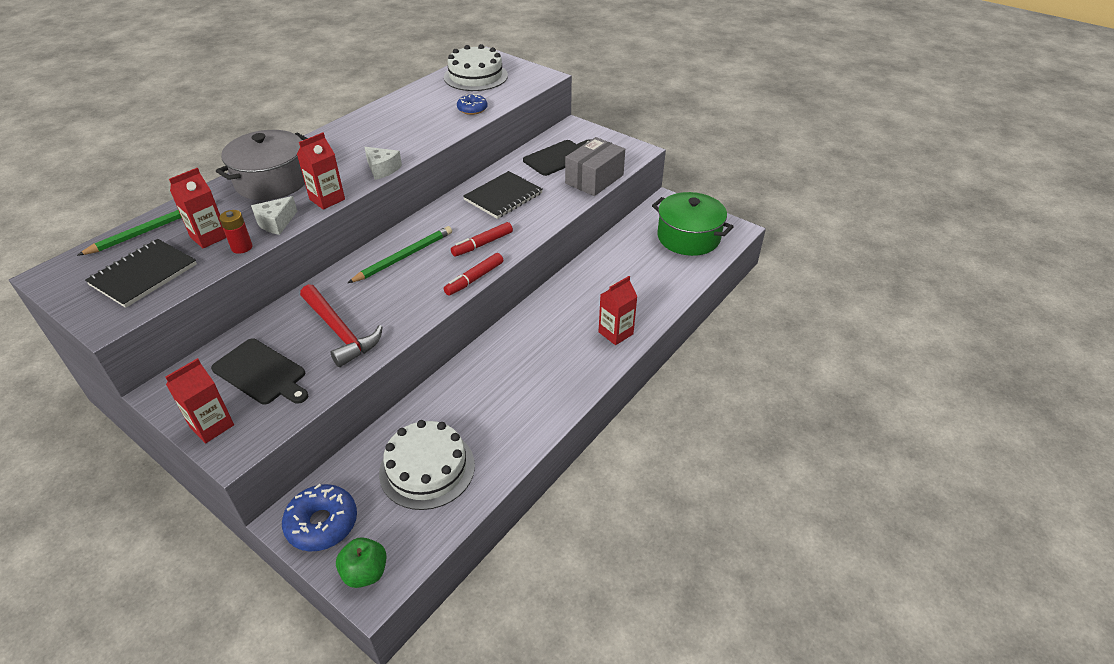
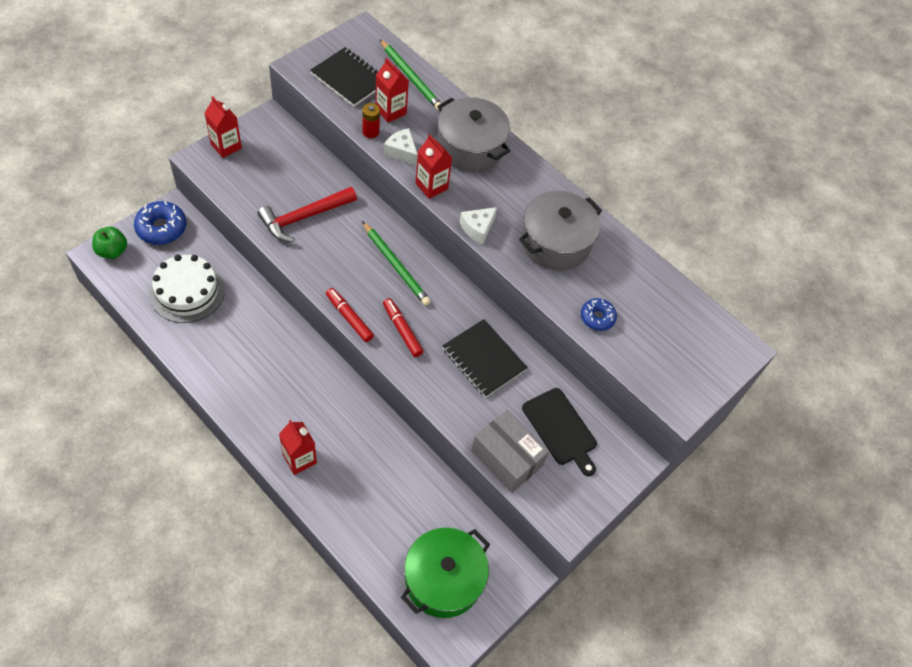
camera: 90 degrees right, 15 degrees up
black cutting board [211,339,308,404] -> none
white cake [444,44,508,91] -> none
none -> grey pot [519,191,602,271]

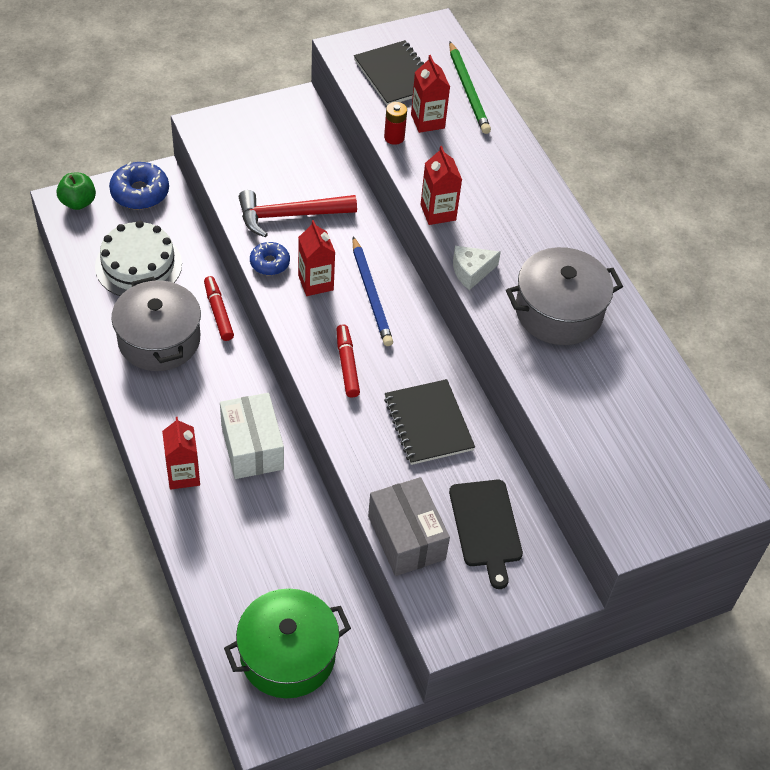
camera: 25 degrees right, 5 degrees down
red carton [205,96,242,158] -> red carton moved to [298,220,335,296]
red marker [326,288,374,342] -> red marker moved to [204,276,234,341]
green pencil [362,221,431,306] -> blue pencil [352,236,393,346]
white cheese [384,128,418,166] -> none
grey pot [437,97,510,172] -> grey pot moved to [111,277,201,371]
blue donut [581,298,617,331] -> blue donut moved to [250,242,290,275]
none -> white box [220,393,284,479]

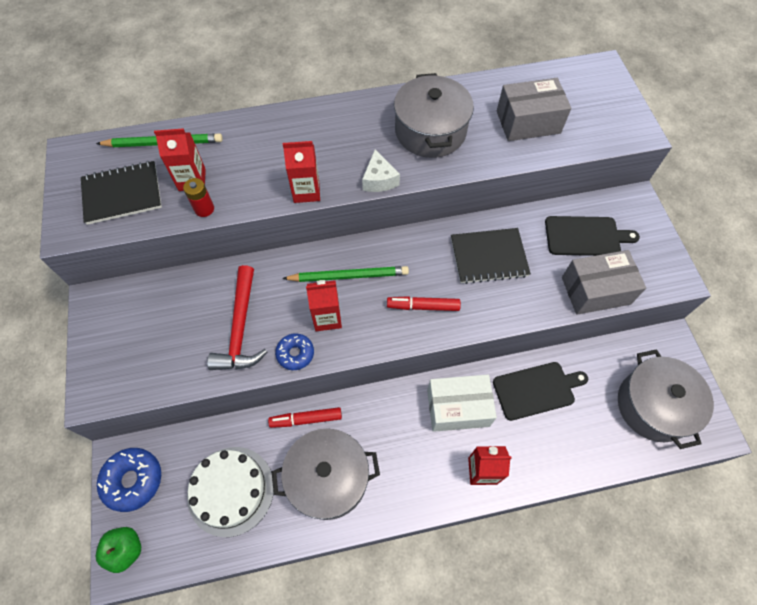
camera: 75 degrees left, 10 degrees up
green pot [224,588,351,698] -> grey pot [618,349,714,449]
blue pencil [352,236,393,346] -> green pencil [282,266,409,282]
none -> black cutting board [493,362,588,421]
none -> grey box [497,78,571,141]

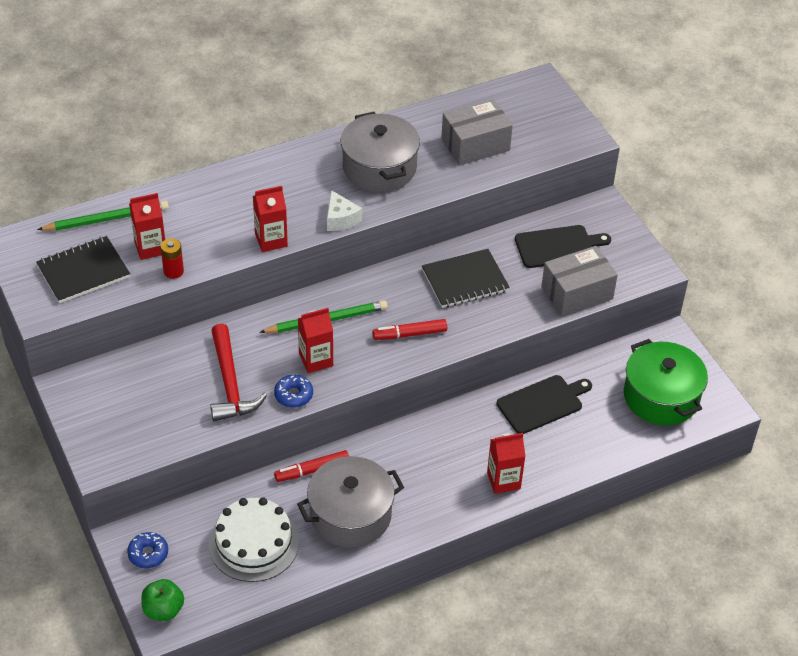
camera: 15 degrees left, 15 degrees down
blue donut [97,448,161,512] -> blue donut [127,532,168,568], size x0.63
white box [427,375,497,432] -> none
grey pot [618,349,714,449] -> green pot [624,339,708,426]

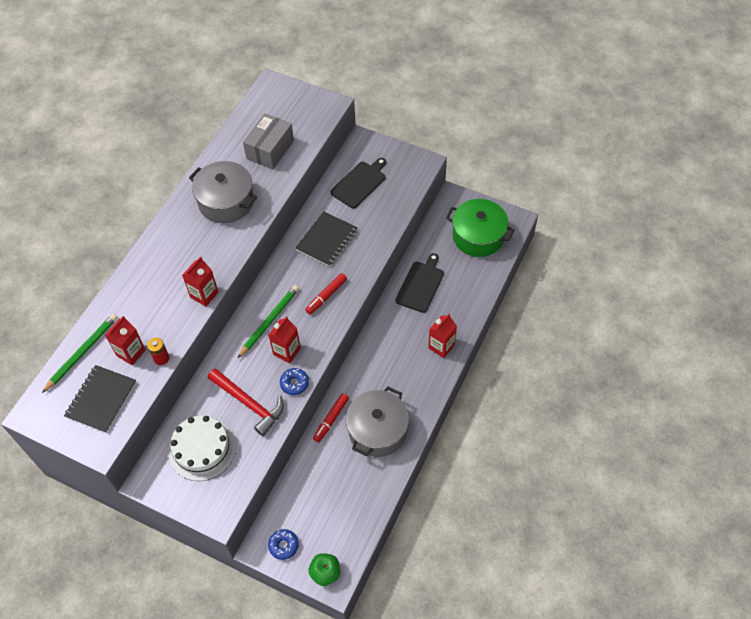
camera: 35 degrees left, 10 degrees up
white cake [209,498,299,582] -> white cake moved to [168,416,236,481]
white cheese [327,190,362,231] -> none
grey box [541,246,618,316] -> none

